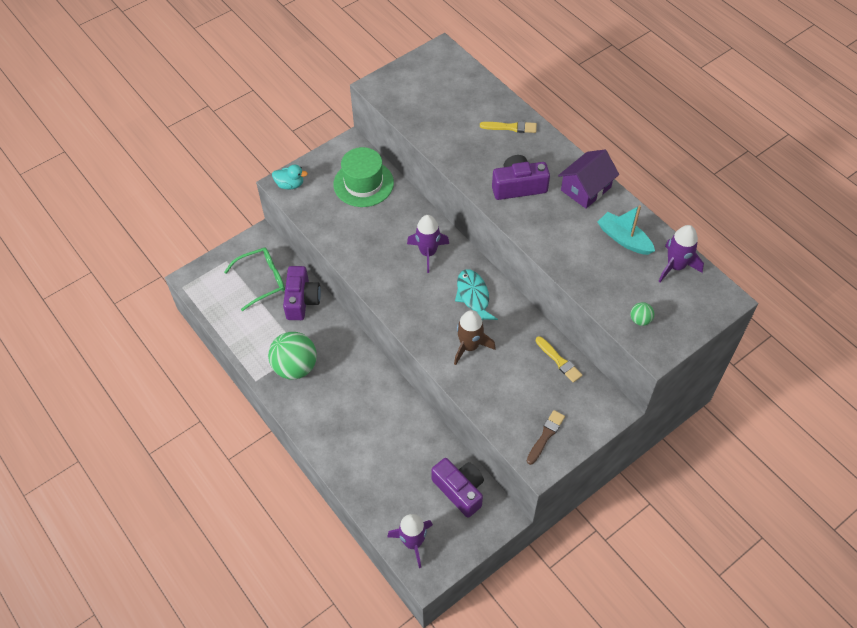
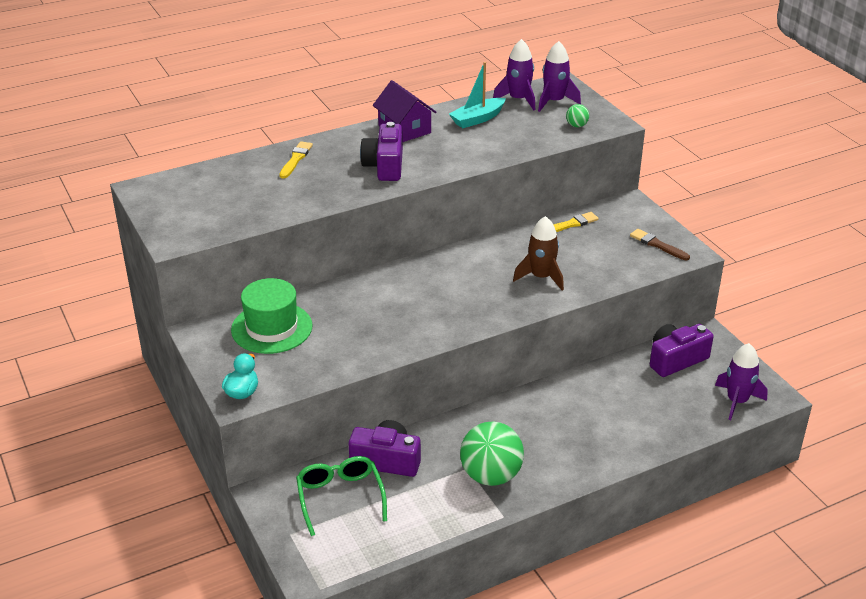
camera: 80 degrees left, 20 degrees down
purple rocket [407,215,449,273] -> purple rocket moved to [538,41,581,112]
turquoise fish [455,269,498,320] -> none

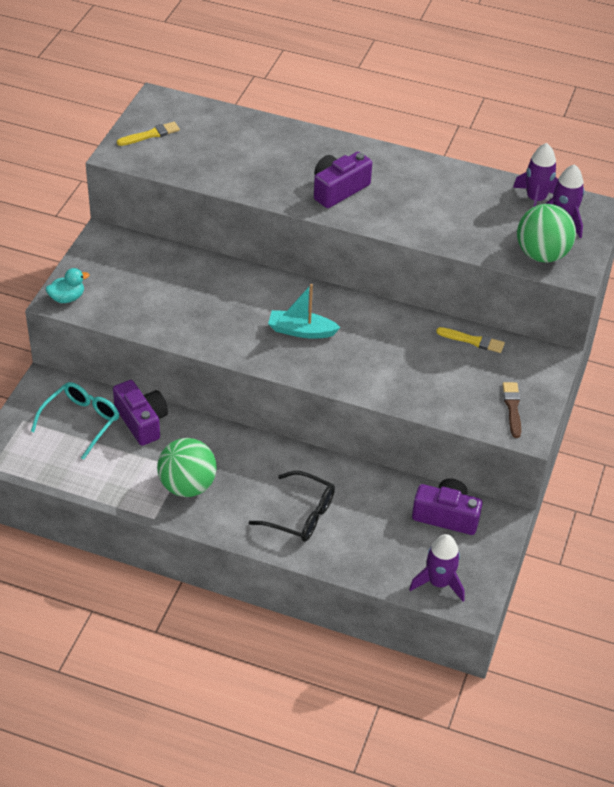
camera: 45 degrees right, 10 degrees up
green hat [231,278,313,354] -> none
yellow brush [279,141,313,179] -> yellow brush moved to [117,122,180,146]
green glasses [296,456,387,536] -> turquoise glasses [31,382,119,460]
purple house [373,80,437,142] -> none
turquoise boat [449,62,506,128] -> turquoise boat moved to [268,284,341,339]
brown rocket [513,216,564,291] -> none
green ball [566,104,589,127] -> green ball [517,204,576,262], size x2.31
none -> black glasses [249,471,335,542]

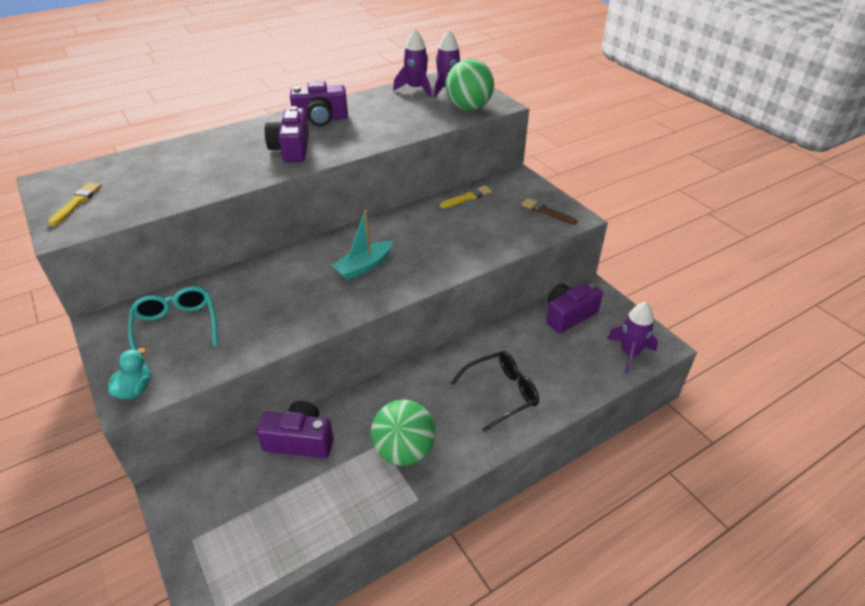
camera: 50 degrees left, 5 degrees down
turquoise glasses [31,382,119,460] -> turquoise glasses moved to [128,286,218,350]
none -> purple camera [290,81,348,126]

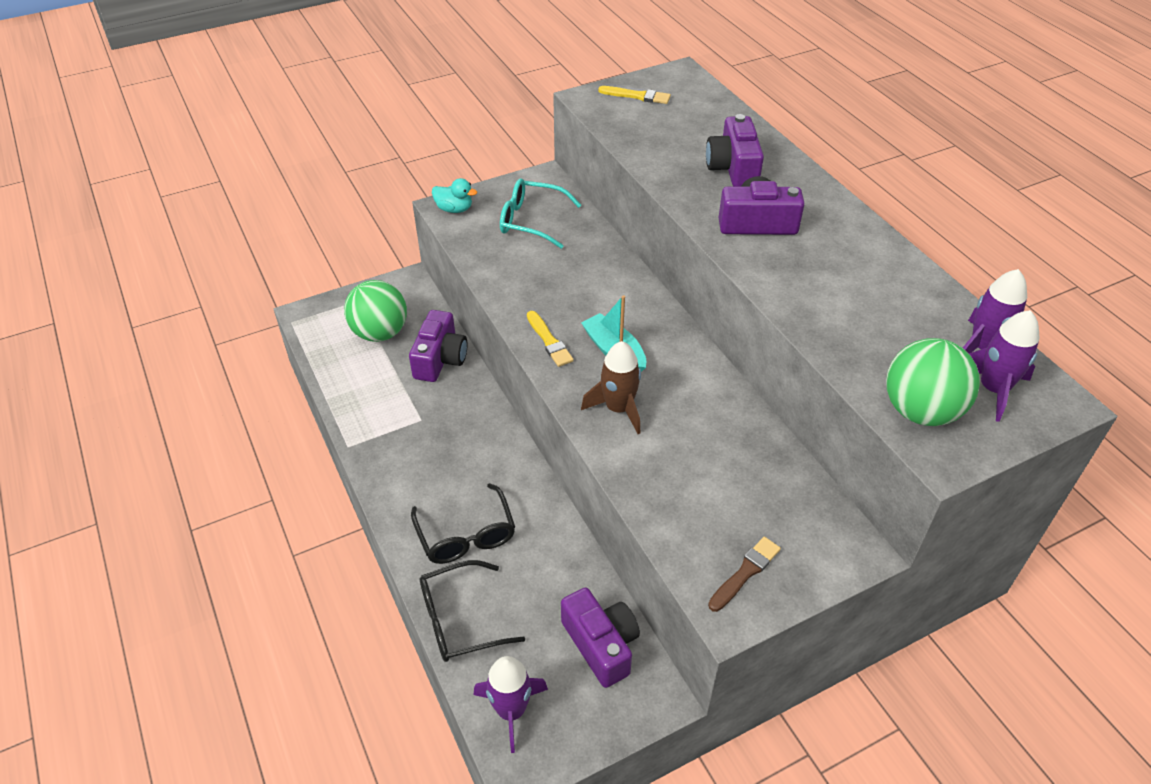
camera: 95 degrees right, 5 degrees up
turquoise glasses [128,286,218,350] -> turquoise glasses turned 150 degrees counterclockwise [500,179,581,249]
purple camera [290,81,348,126] -> purple camera moved to [706,114,764,186]
green ball [371,399,436,466] -> green ball moved to [344,280,407,342]
yellow brush [440,185,492,208] -> yellow brush moved to [527,311,574,367]
none -> black glasses [420,560,525,662]
none -> brown rocket [581,341,641,434]

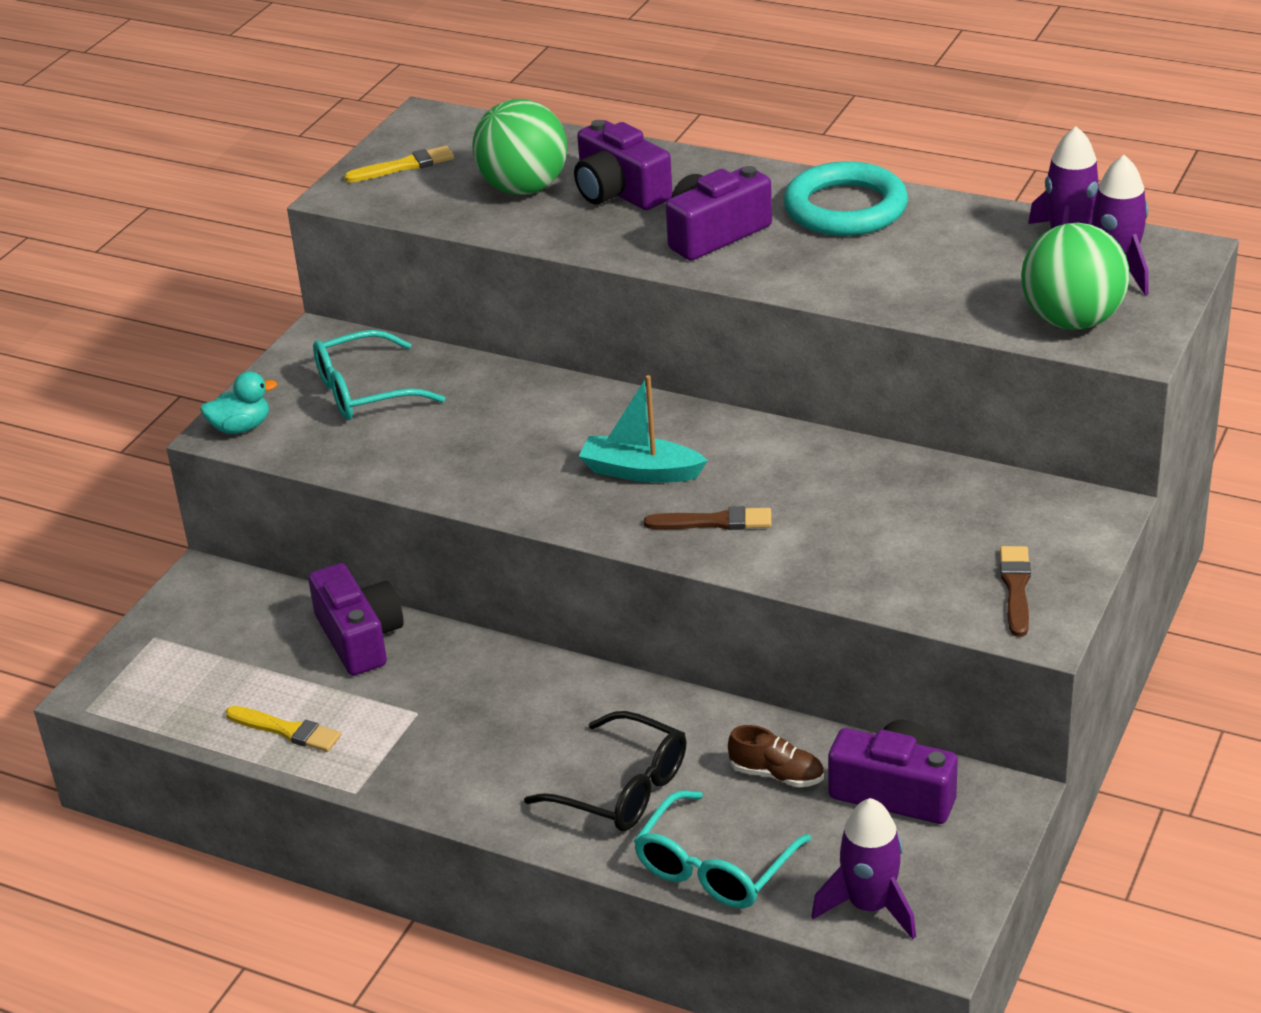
camera: 35 degrees left, 10 degrees down
green ball [344,280,407,342] -> green ball moved to [472,99,567,195]
black glasses [420,560,525,662] -> turquoise glasses [634,790,811,908]
yellow brush [527,311,574,367] -> yellow brush moved to [226,706,341,752]
brown rocket [581,341,641,434] -> brown brush [644,506,771,530]
none -> brown shoe [728,725,824,787]
none -> turquoise ring [784,161,908,236]

